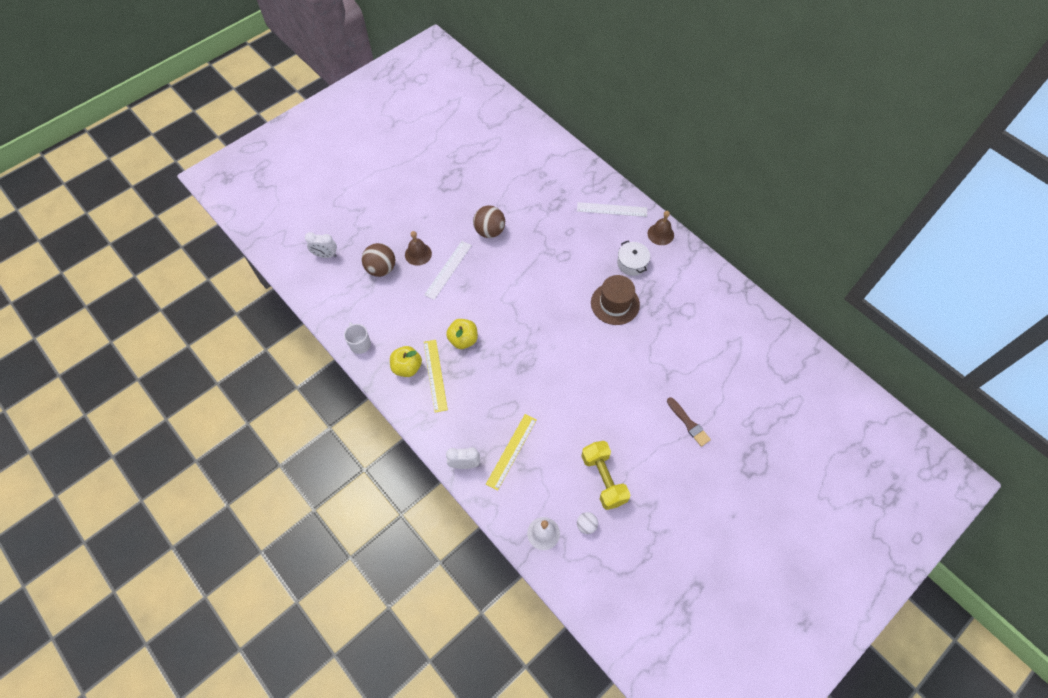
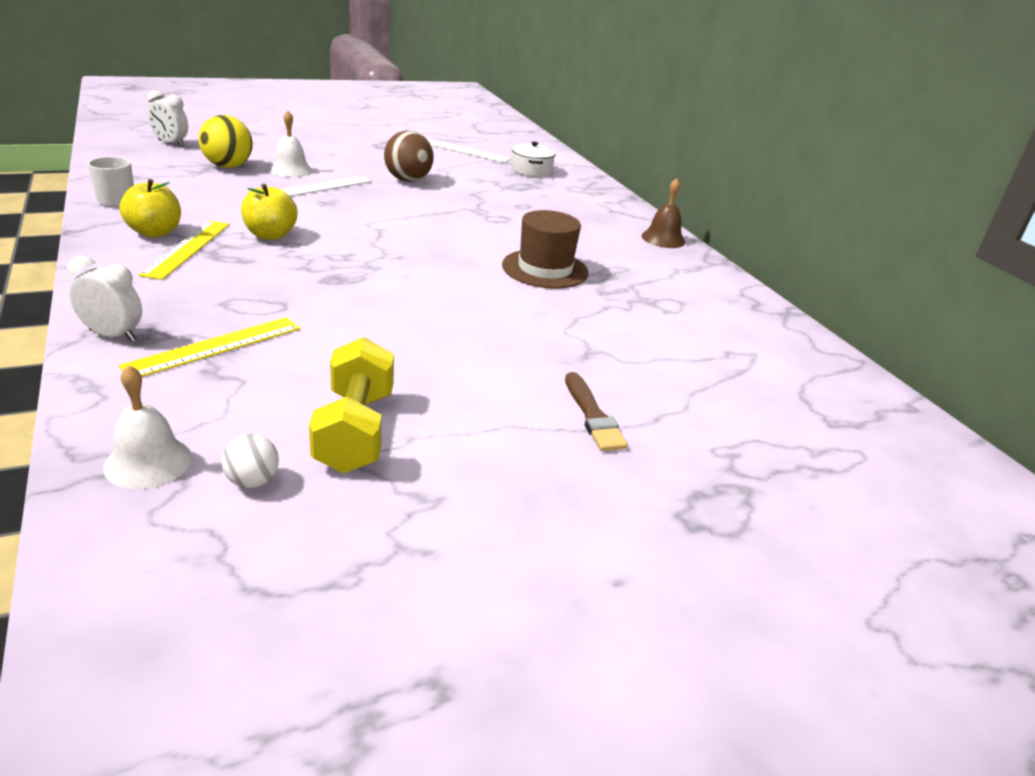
camera: 15 degrees right, 30 degrees down
brown ball [362,243,395,277] -> yellow ball [199,115,253,168]
brown bell [405,231,432,266] -> white bell [270,111,313,177]
white ruler [577,202,647,217] -> white ruler moved to [426,138,511,163]
white pot [617,241,650,276] -> white pot moved to [511,142,556,177]

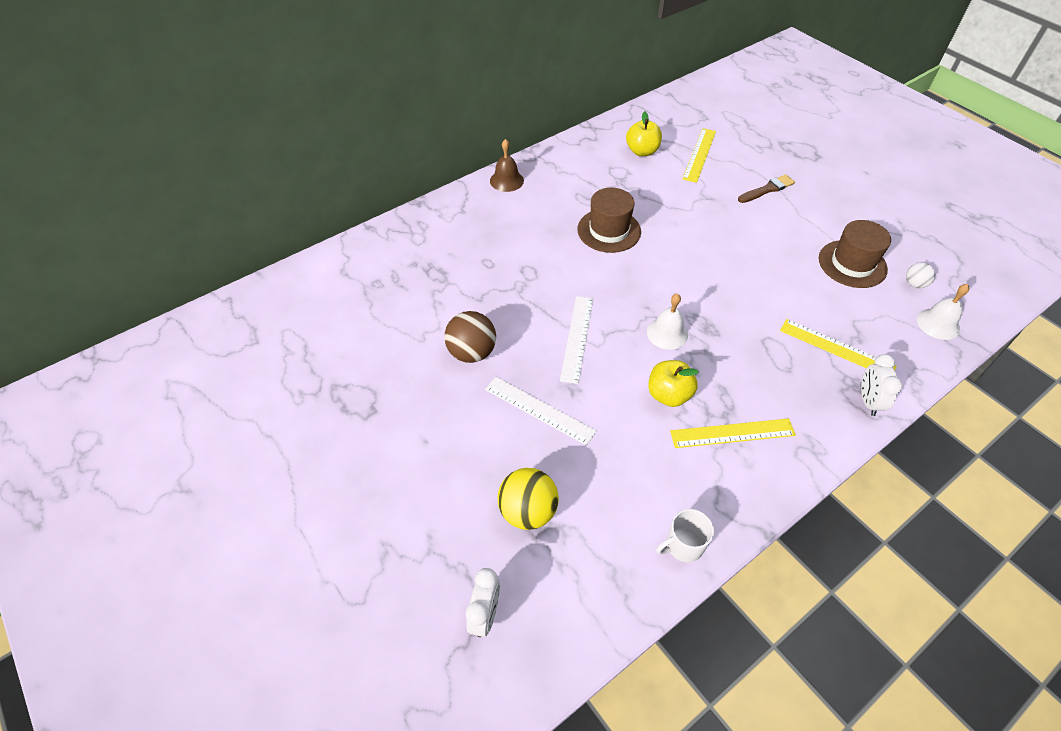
camera: 100 degrees left, 20 degrees up
yellow apple [119,179,181,237] -> yellow apple moved to [626,111,662,156]
white bell [270,111,313,177] -> white bell moved to [647,294,688,350]
yellow dumbbell [309,337,394,473] -> brown hat [819,220,891,288]
white ruler [426,138,511,163] -> white ruler moved to [560,296,593,384]
white pot [511,142,556,177] -> none
none -> yellow ruler [683,128,716,183]

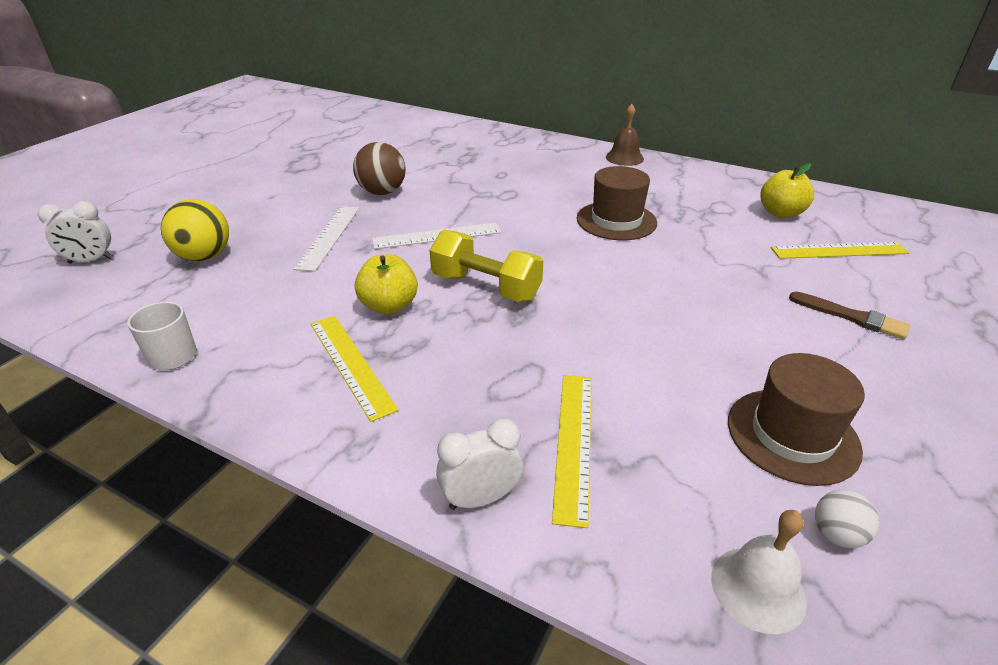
camera: 65 degrees right, 15 degrees down
white bell [647,294,688,350] -> yellow dumbbell [430,230,543,302]

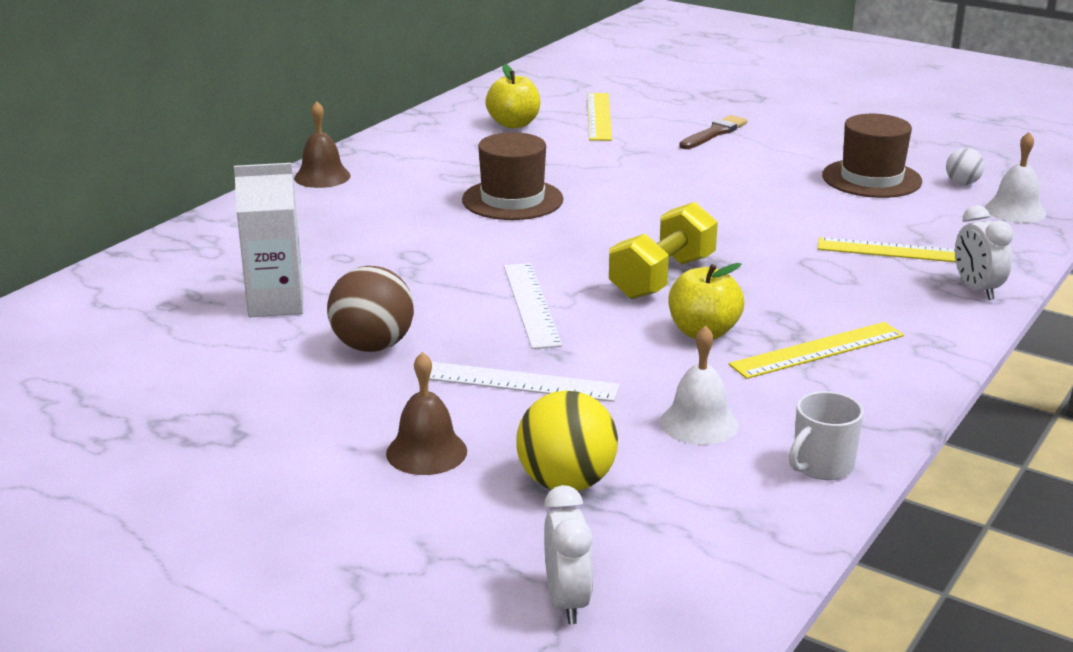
camera: 85 degrees left, 10 degrees down
none -> white carton [234,163,303,317]
none -> brown bell [386,352,467,475]
none -> white bell [660,325,739,445]

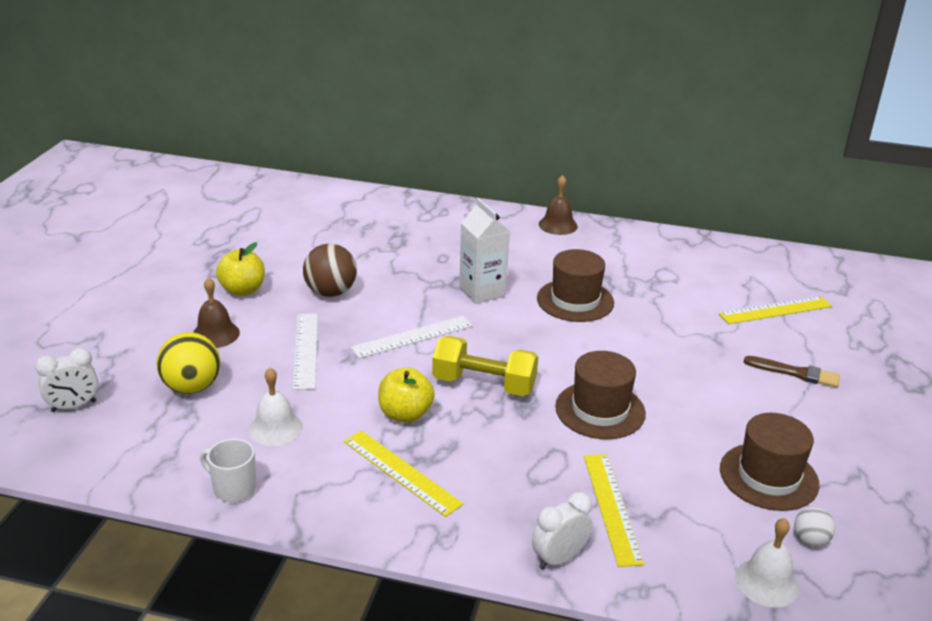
camera: 70 degrees right, 5 degrees up
white carton [234,163,303,317] -> white carton moved to [459,198,510,304]
yellow apple [485,64,540,128] -> yellow apple moved to [216,242,265,296]
none -> brown hat [555,351,646,439]

